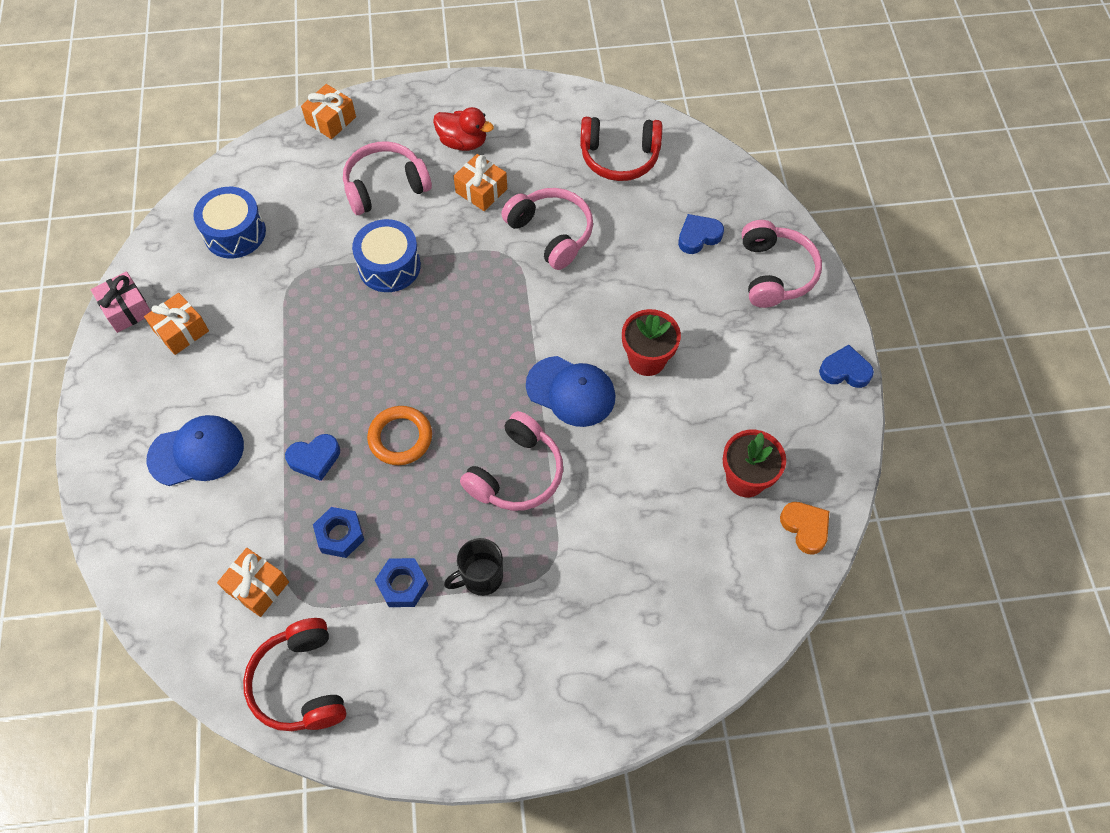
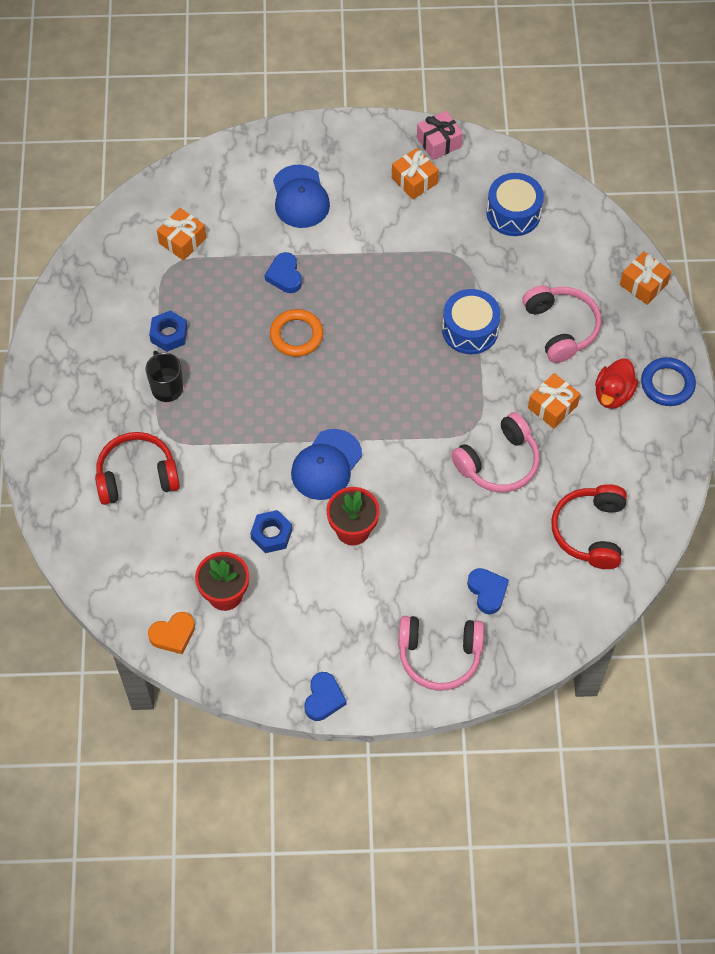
camera: 95 degrees right, 0 degrees up
red headphones [243,618,346,731] -> red headphones moved to [95,432,180,505]
blue nut [313,507,364,558] -> blue nut moved to [250,510,292,553]
pink headphones [460,411,563,511] -> none
none -> blue ring [641,357,696,406]

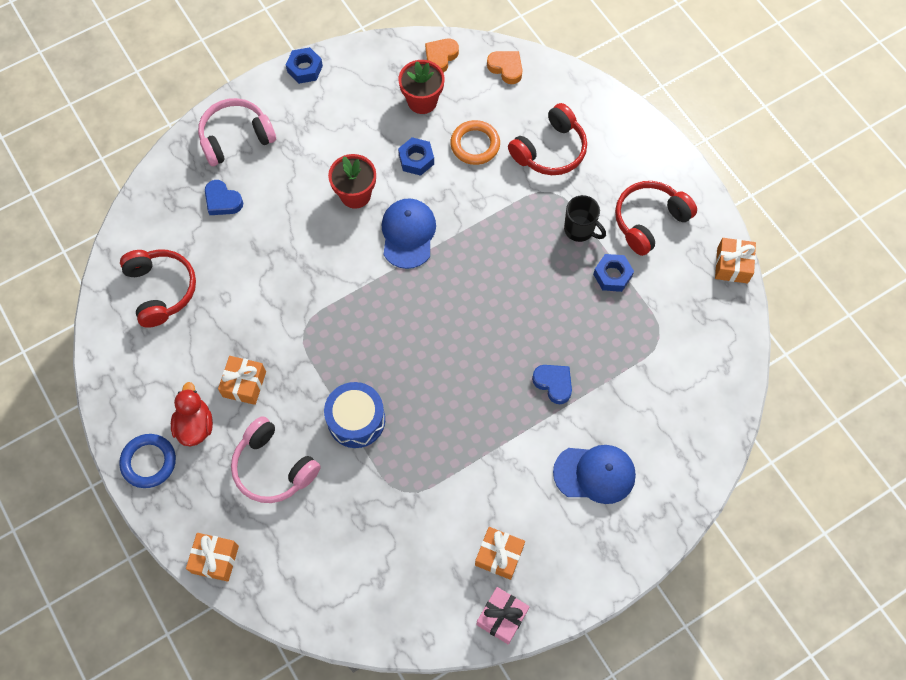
camera: 150 degrees right, 5 degrees up
orange gift [157,208,206,261] -> orange gift moved to [715,238,756,284]
orange ring [270,309,323,357] -> orange ring moved to [450,120,500,165]
blue cap [273,164,330,228] -> blue cap turned 135 degrees clockwise [553,445,636,504]
blue heart [305,672,347,721] -> blue nut [286,47,323,84]
pink headphones [451,412,540,492] -> none
blue drum [487,173,544,236] -> none
none -> orange heart [487,51,522,84]
none -> red headphones [615,181,697,256]

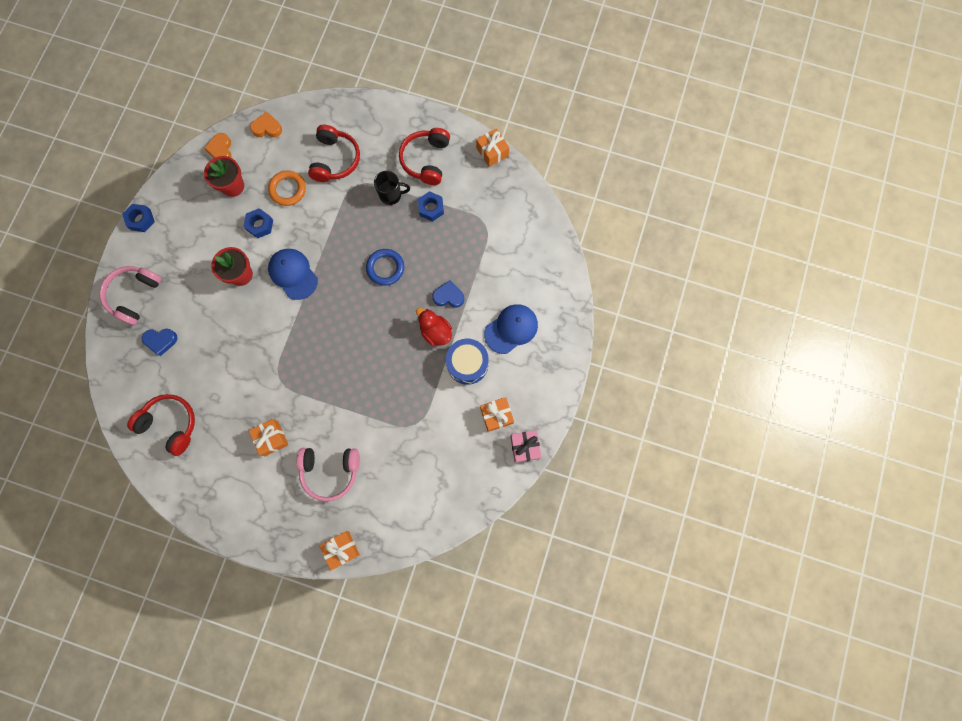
camera: 40 degrees left, 10 degrees up
blue ring [119,434,176,488] -> blue ring moved to [366,249,404,286]
red duck [171,382,213,446] -> red duck moved to [416,307,452,346]
blue drum [324,382,385,448] -> blue drum moved to [446,339,489,385]

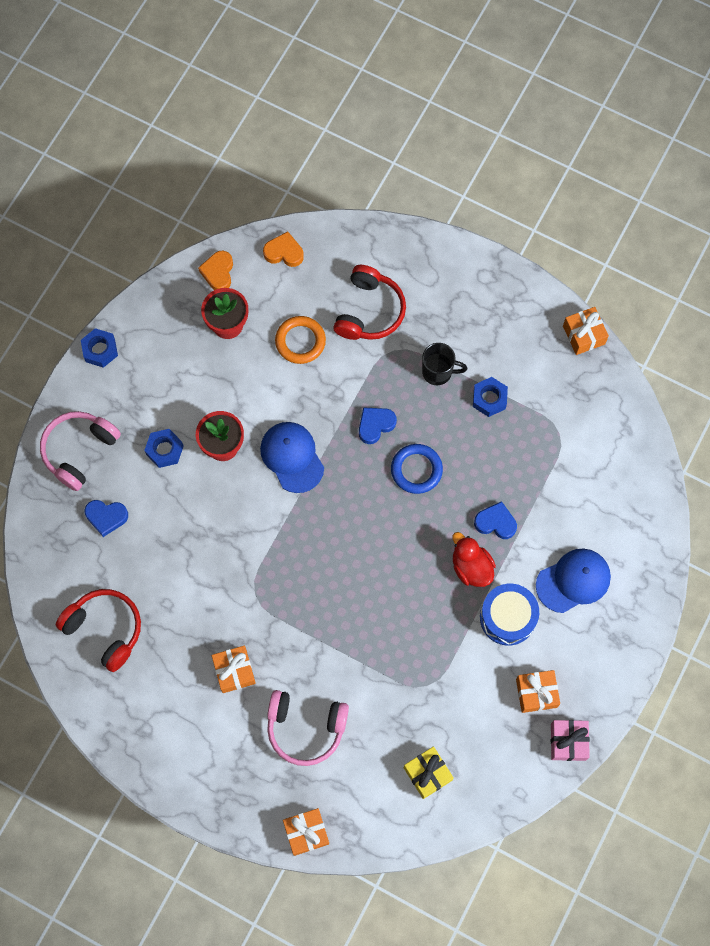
camera: 10 degrees right, 5 degrees down
blue nut [243,208,273,238] -> blue nut moved to [144,429,184,468]
red headphones [399,128,450,185] -> none
none -> blue heart [359,407,397,444]
none -> yellow gift [404,747,454,799]

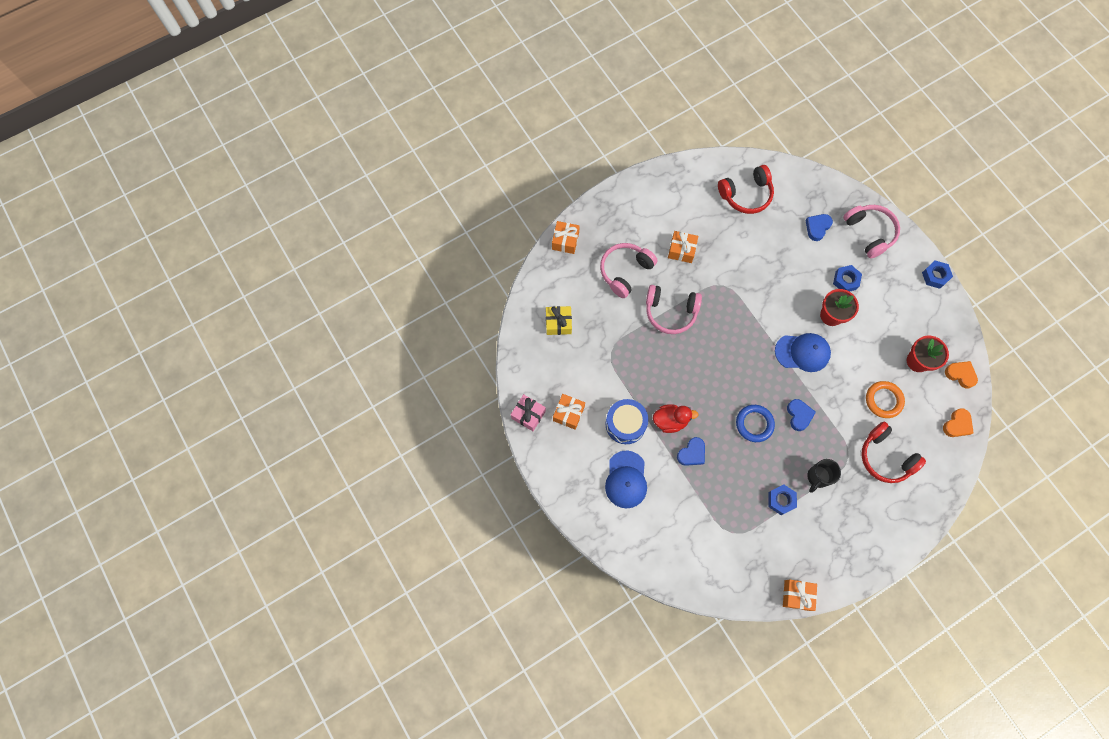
camera: 120 degrees right, 0 degrees up
none -> pink headphones [646,285,702,334]

